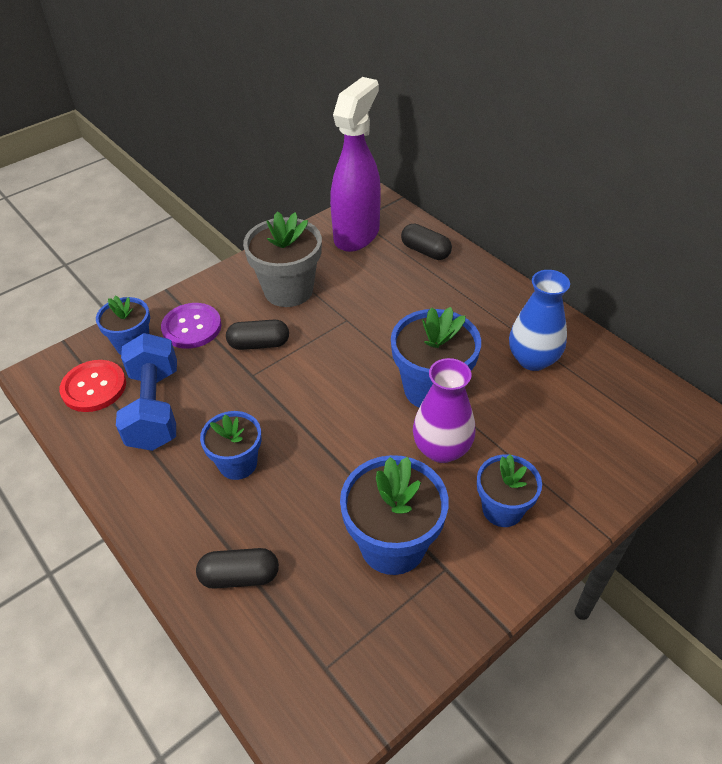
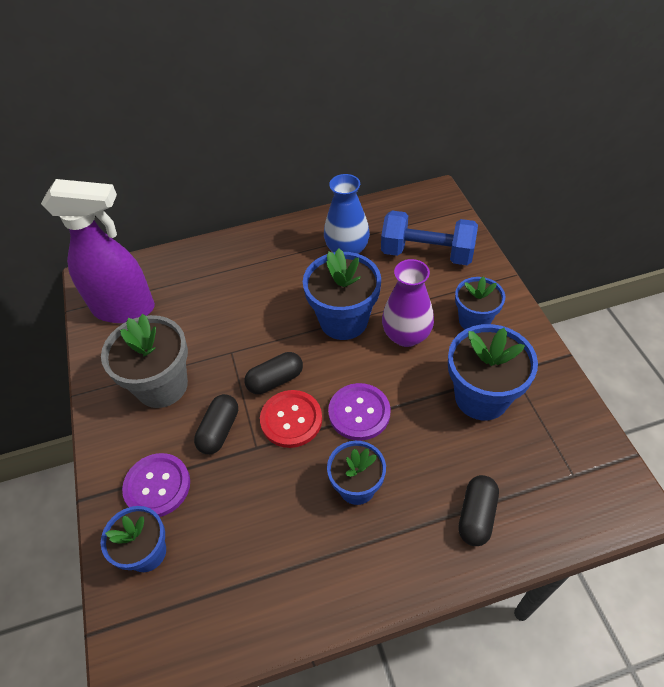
camera: 65 degrees left, 5 degrees up
red button [59,360,126,412] -> red button moved to [260,390,322,448]
blue dumbbell [116,333,177,451] -> blue dumbbell moved to [381,211,478,265]
purple spray bottle [330,77,381,252] -> purple spray bottle turned 135 degrees clockwise [41,179,155,323]
black capsule [401,224,452,260] -> black capsule moved to [244,352,303,394]
none -> purple button [328,383,391,441]

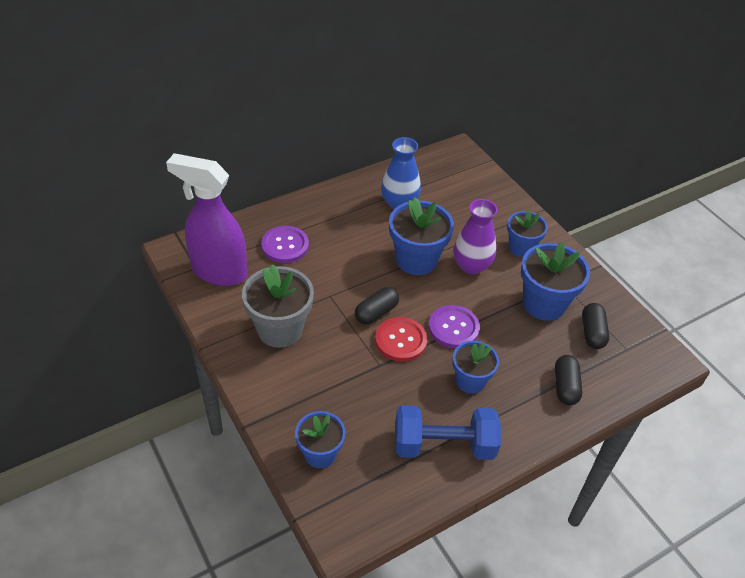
camera: 20 degrees left, 5 degrees down
purple spray bottle [41,179,155,323] -> purple spray bottle turned 150 degrees counterclockwise [166,153,247,286]
purple button [122,453,190,517] -> purple button moved to [261,226,309,263]
black capsule [194,394,238,454] -> black capsule moved to [582,303,609,349]
blue dumbbell [381,211,478,265] -> blue dumbbell moved to [395,406,501,460]

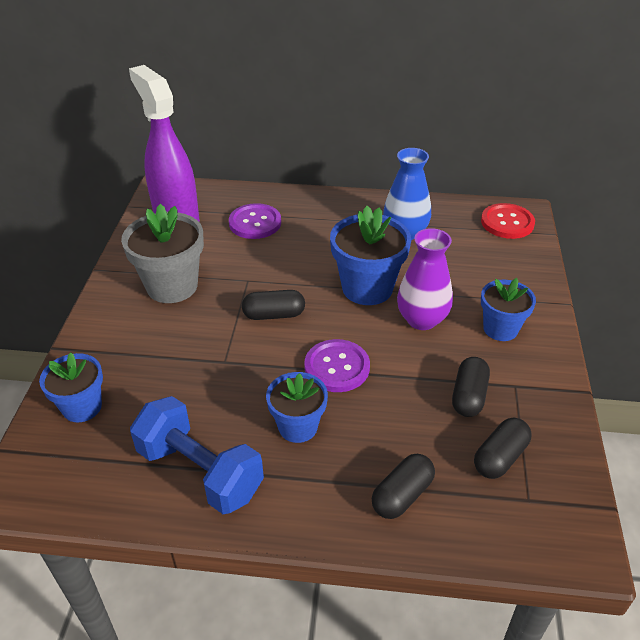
camera: 40 degrees right, 5 degrees down
red button [375,317,427,362] -> red button moved to [481,203,535,239]
blue flower pot [521,242,590,321] -> black capsule [452,357,490,417]

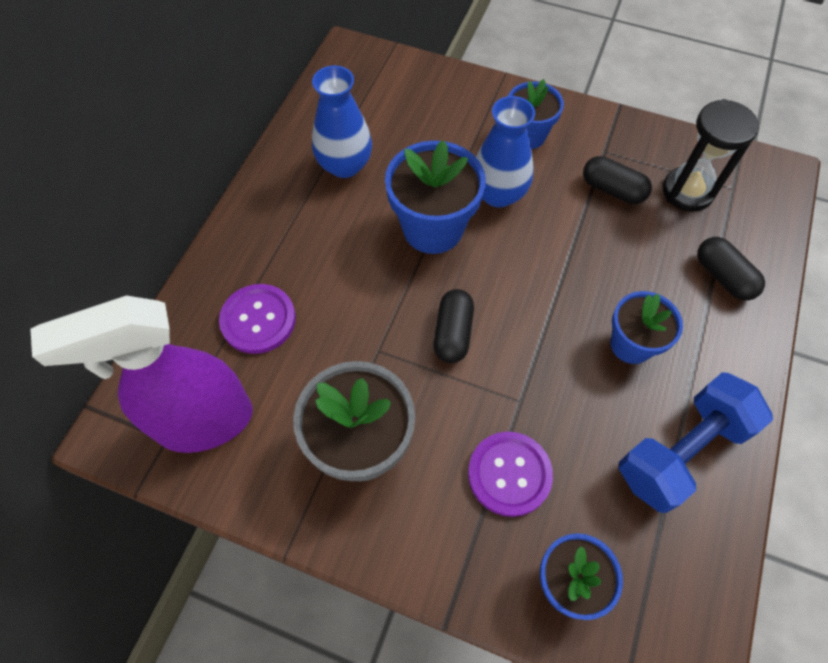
camera: 75 degrees left, 20 degrees up
purple button [304,339,370,392] -> purple button moved to [468,432,553,517]
purple vase [397,228,453,330] -> blue vase [476,96,535,208]
black capsule [474,418,532,479] -> black hourglass [663,99,759,212]
red button [481,203,535,239] -> none

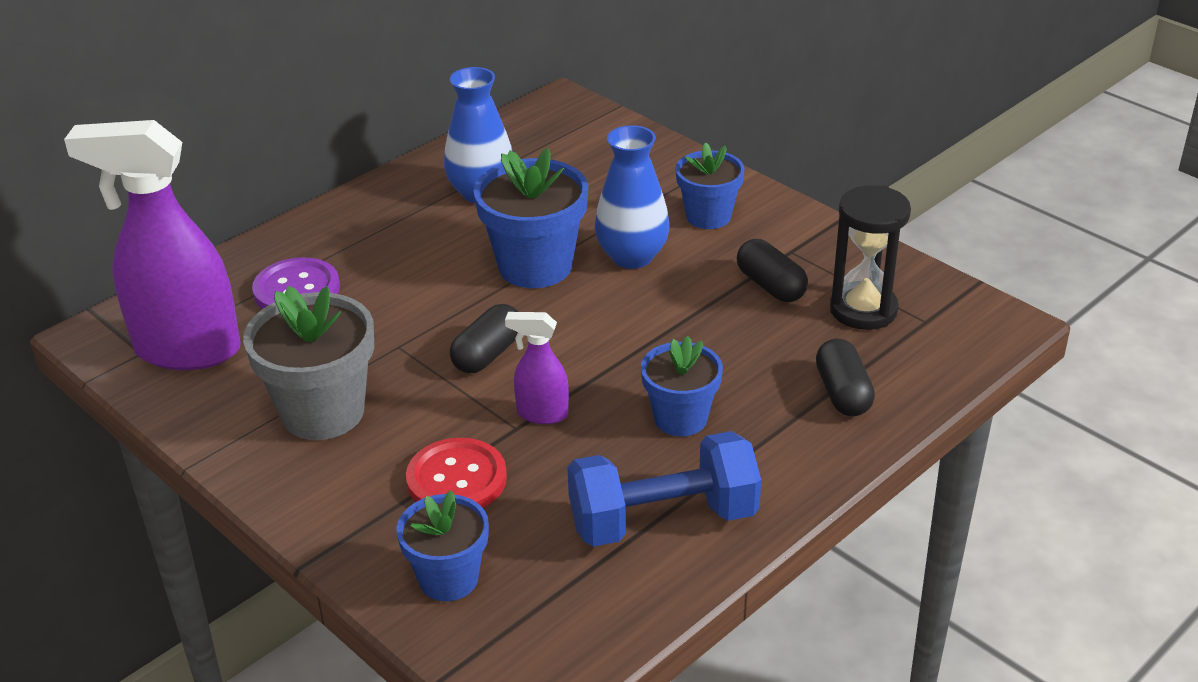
camera: 25 degrees right, 25 degrees down
purple button [468,432,553,517] -> red button [406,438,507,508]
none -> purple spray bottle [505,312,569,424]

